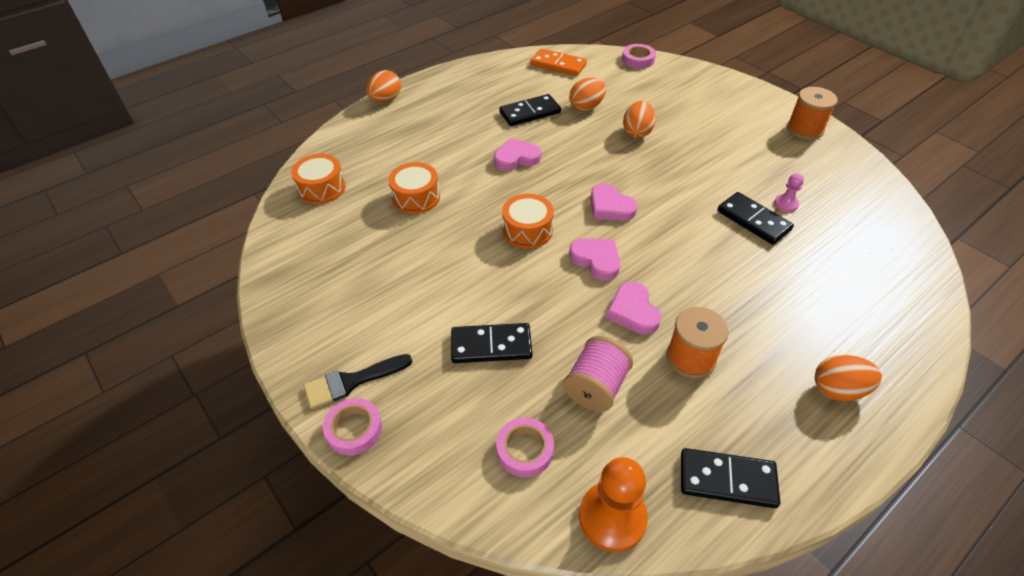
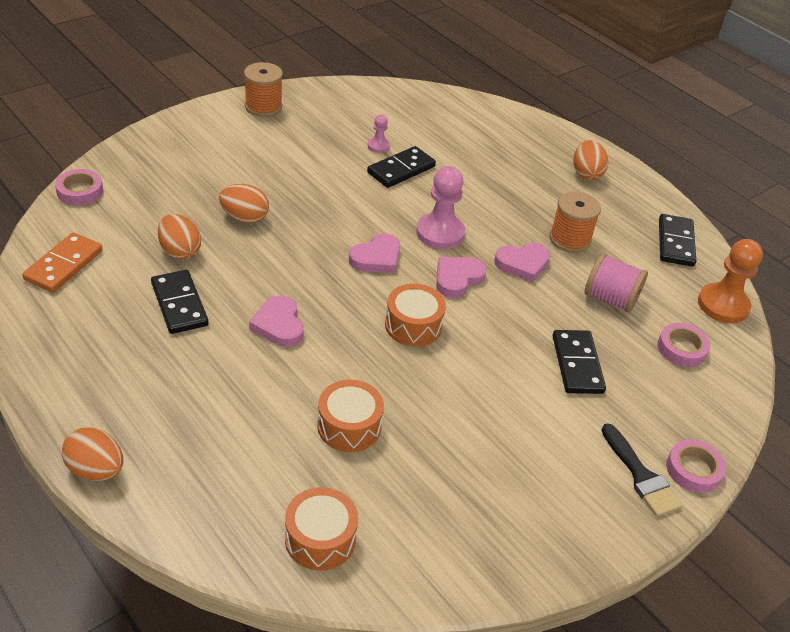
camera: 95 degrees left, 5 degrees down
none -> pink pawn [416,166,466,249]

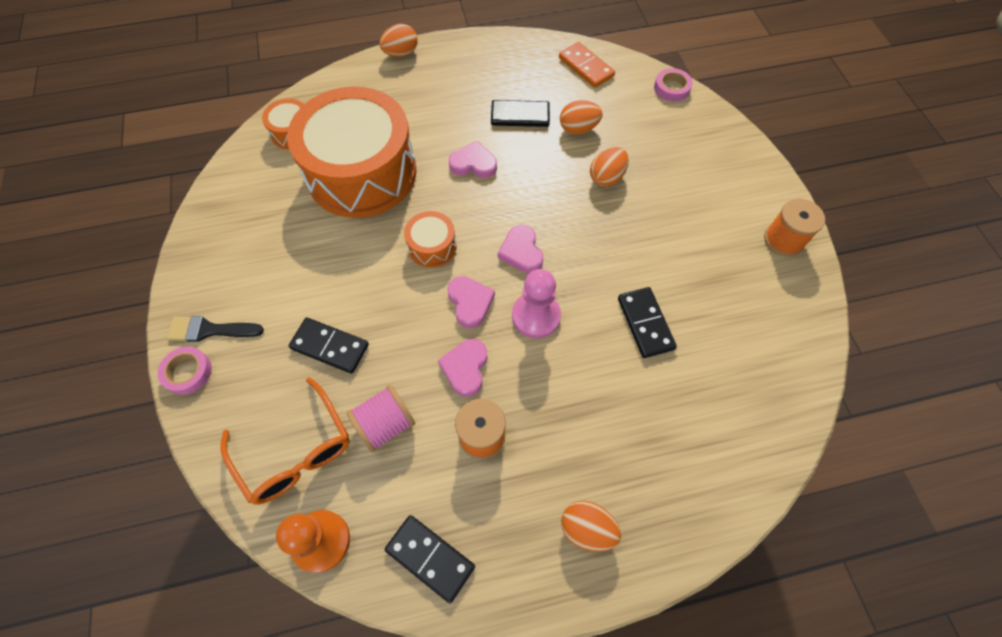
camera: 120 degrees right, 20 degrees up
orange drum [317,380,384,452] -> orange drum [287,87,417,218], size x2.41
pink pawn [368,114,390,153] -> none
pink tape [658,323,710,367] -> orange glasses [220,377,350,505]

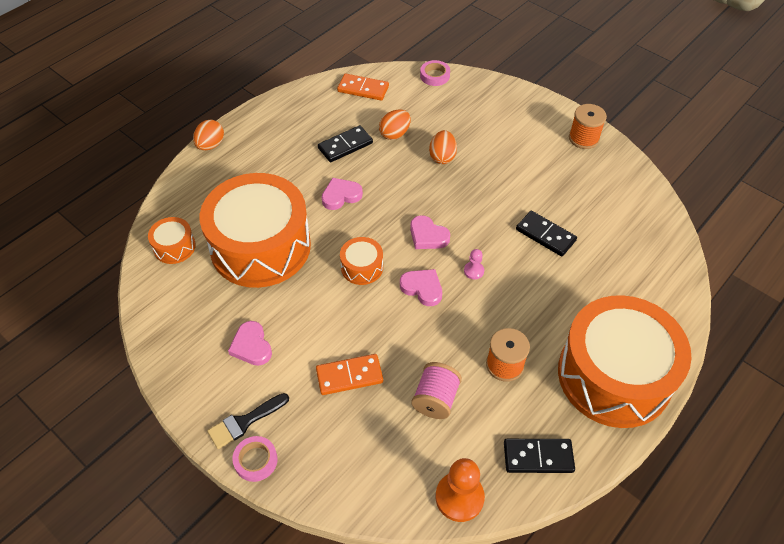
camera: 35 degrees left, 10 degrees down
orange glasses [220,377,350,505] -> none
black domino [288,317,369,374] -> orange domino [316,354,383,395]
pink heart [438,339,487,397] -> pink heart moved to [228,321,272,366]
pink pawn [512,269,561,339] -> pink pawn [464,249,484,279], size x0.51
orange egg [561,501,621,552] -> orange drum [558,295,692,428]

